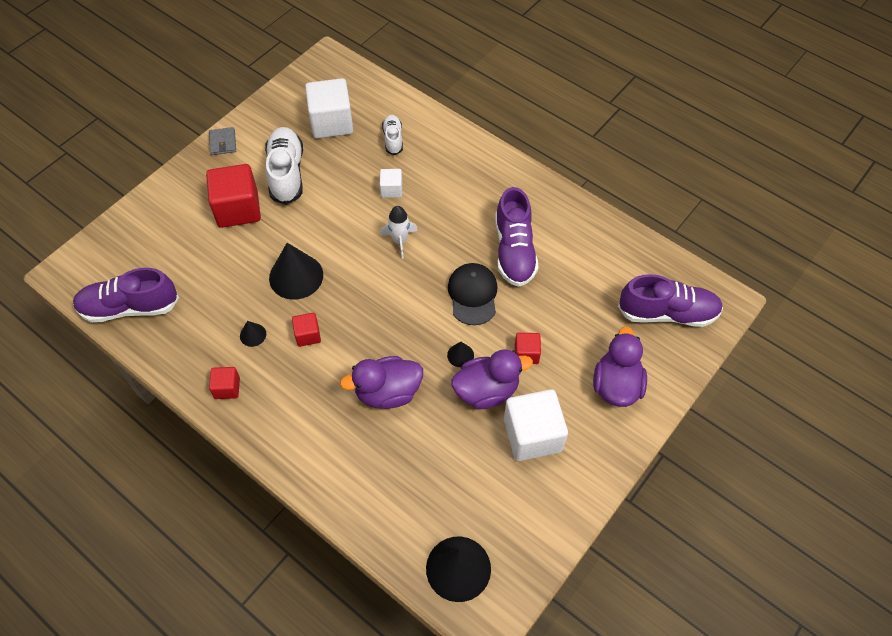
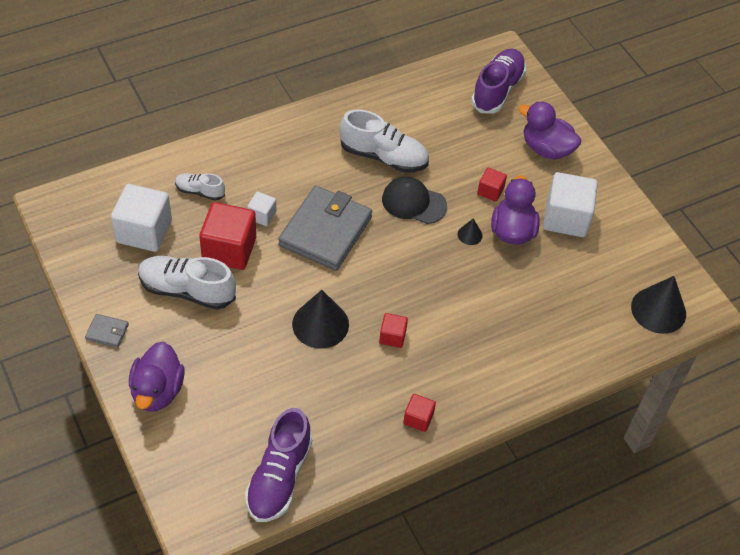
camera: 70 degrees left, 5 degrees down
red cube [206,164,261,228] -> red cube moved to [199,202,256,270]
black cone [240,321,266,347] -> none
purple duck [340,356,423,409] -> purple duck moved to [129,342,185,412]
white rocket [380,206,418,259] -> grey wallet [278,186,372,271]
purple shoe [495,187,539,287] -> white shoe [340,109,429,173]

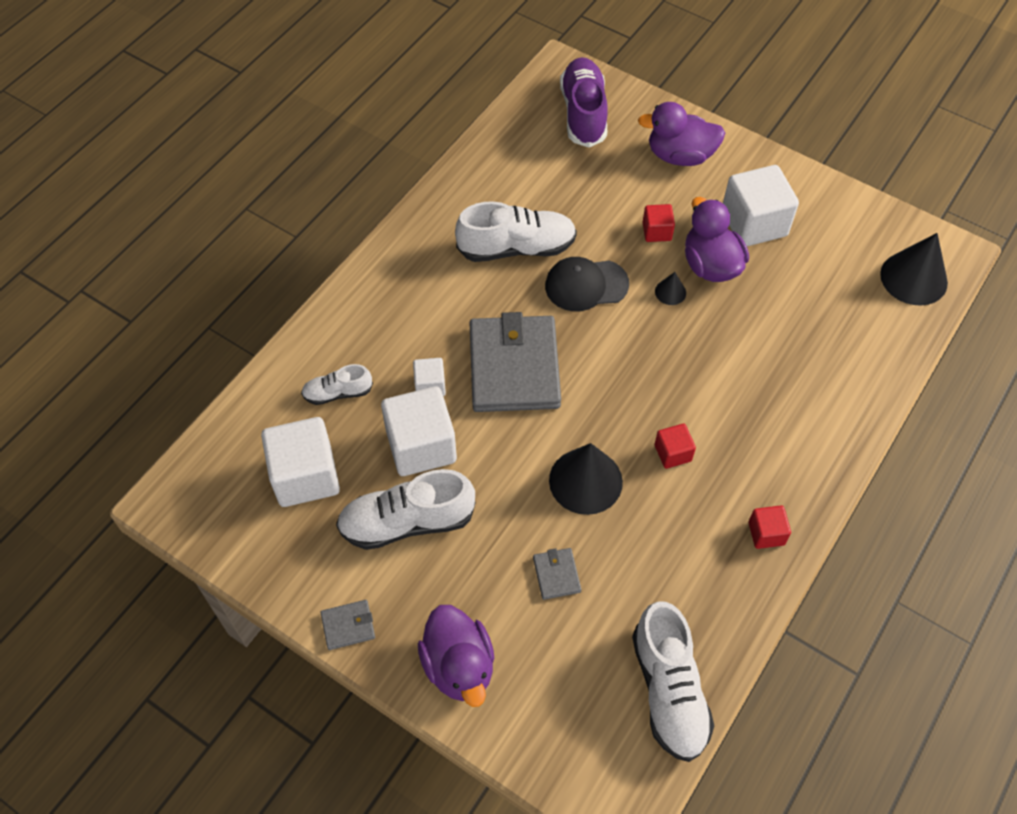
camera: 25 degrees left, 5 degrees up
red cube [199,202,256,270] -> white cube [381,386,457,476]
purple shoe [245,408,313,522] -> white shoe [632,602,714,762]
none -> grey wallet [533,548,581,600]

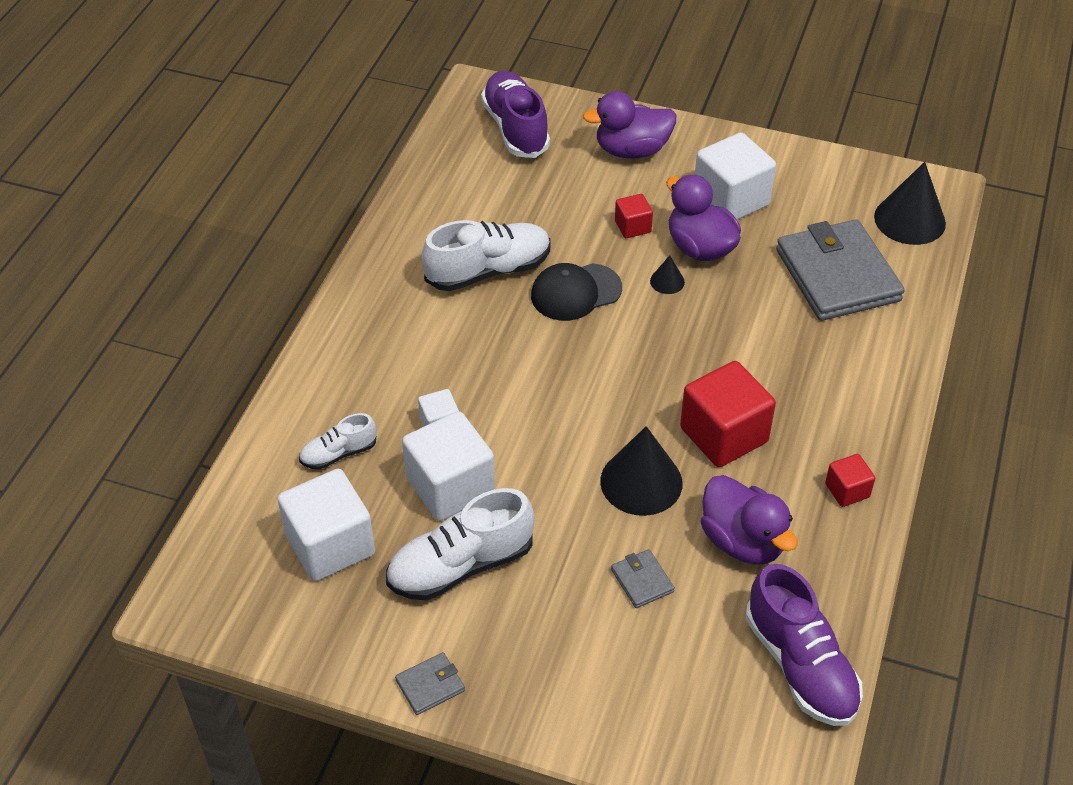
camera: 15 degrees left, 10 degrees down
purple duck [418,605,494,707] -> purple duck moved to [701,475,798,565]
grey wallet [470,312,561,412] -> grey wallet moved to [776,219,905,321]
white shoe [632,602,714,762] -> purple shoe [746,564,863,726]
red cube [655,424,696,469] -> red cube [680,361,776,467], size x1.99

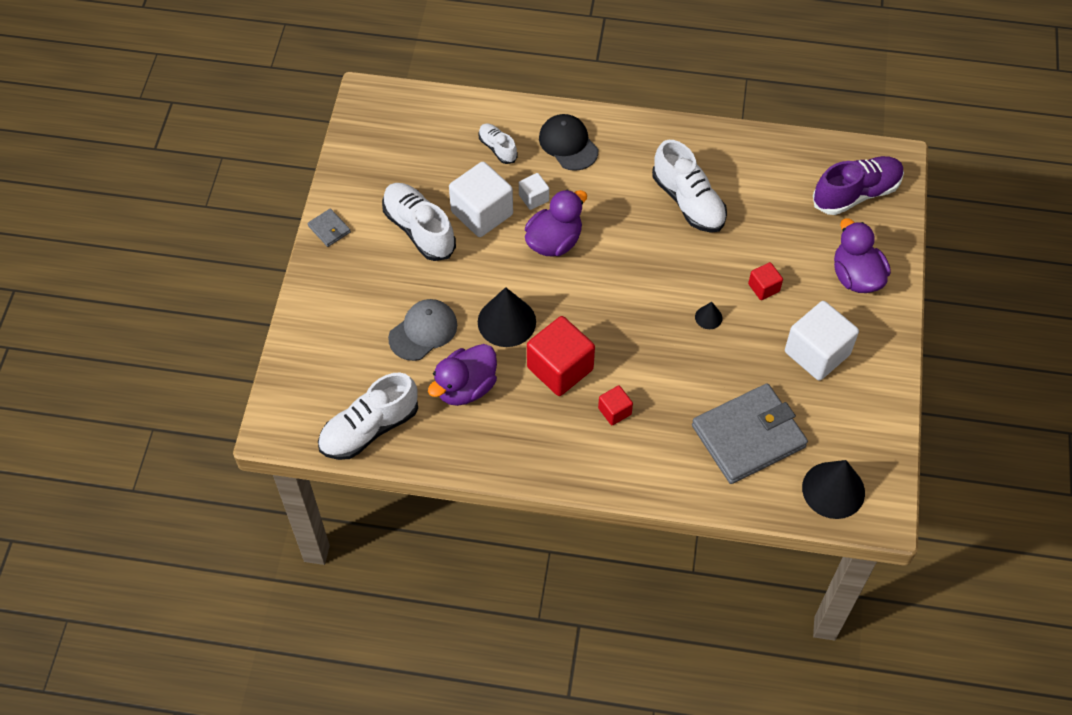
camera: 80 degrees right, 10 degrees up
white cube [278,469,375,581] -> none
black cap [531,263,622,321] -> black cap moved to [539,114,598,171]
grey wallet [611,549,675,608] -> grey cap [388,299,457,361]
purple duck [666,174,741,261] -> purple duck moved to [525,189,587,256]
purple shoe [746,564,863,726] -> white shoe [318,373,418,460]
red cube [825,454,875,507] -> red cube moved to [598,385,633,425]

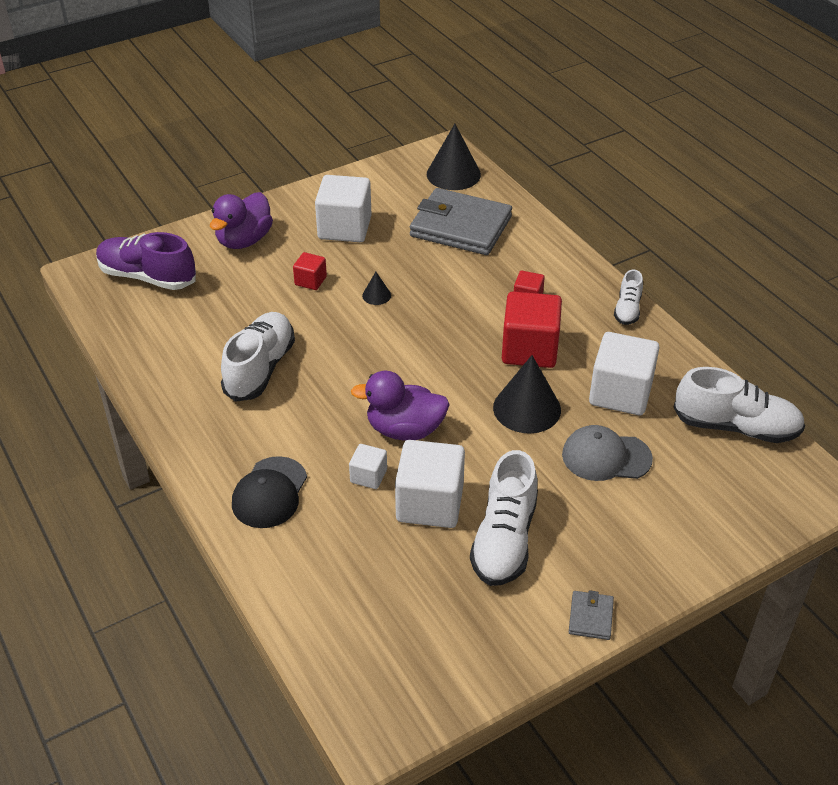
camera: 130 degrees left, 15 degrees down
purple duck [428,344,497,406] -> white cube [589,332,659,415]
white shoe [478,124,518,164] -> white shoe moved to [614,270,643,325]

